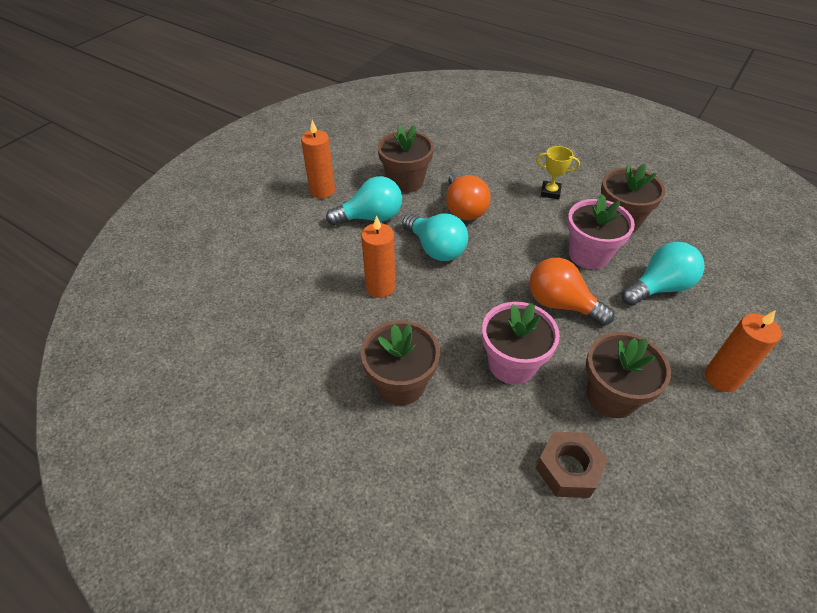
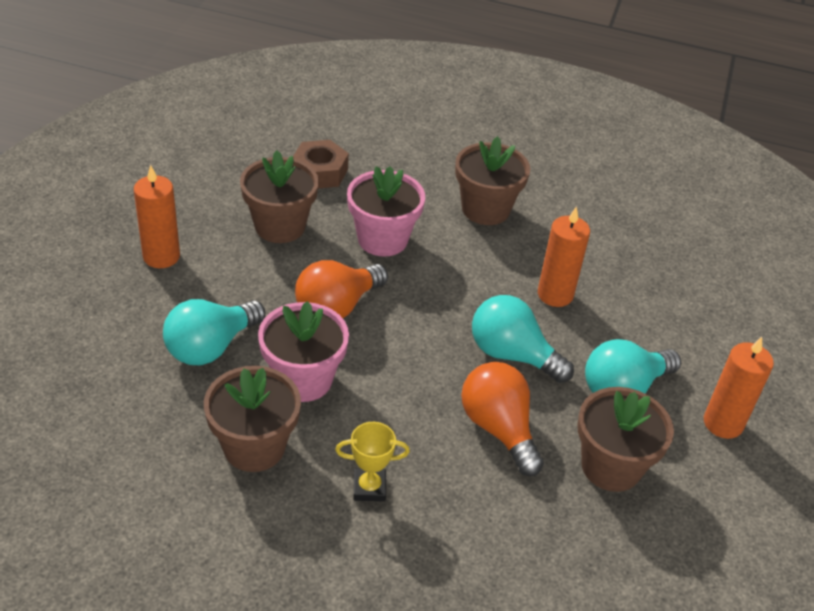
camera: 160 degrees right, 5 degrees down
orange light bulb [529,258,614,326] -> orange light bulb turned 120 degrees clockwise [295,260,388,318]

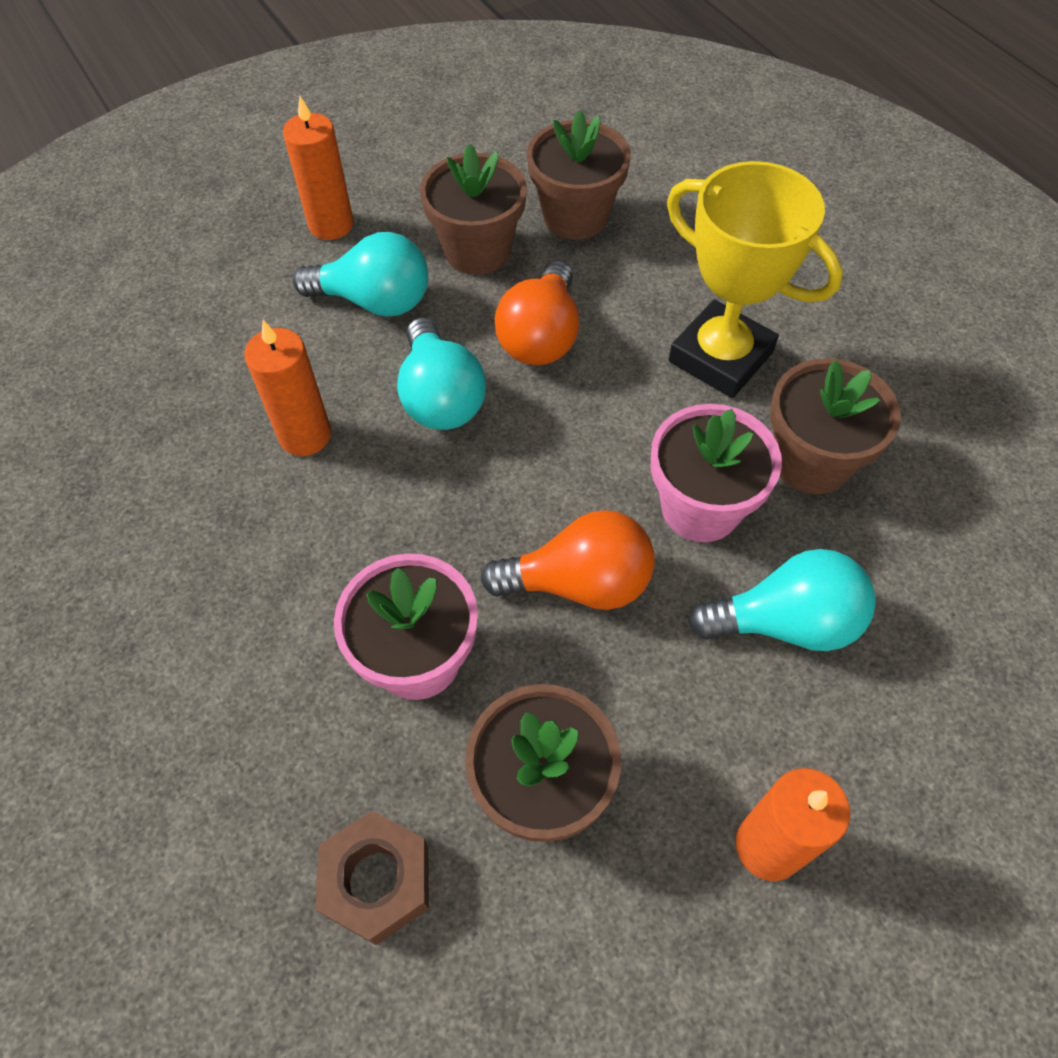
camera: 135 degrees left, 15 degrees up
yellow trophy [335,422,410,501] -> yellow trophy [667,161,843,398], size x2.11
brown flower pot [455,136,530,225] -> brown flower pot moved to [527,110,631,240]

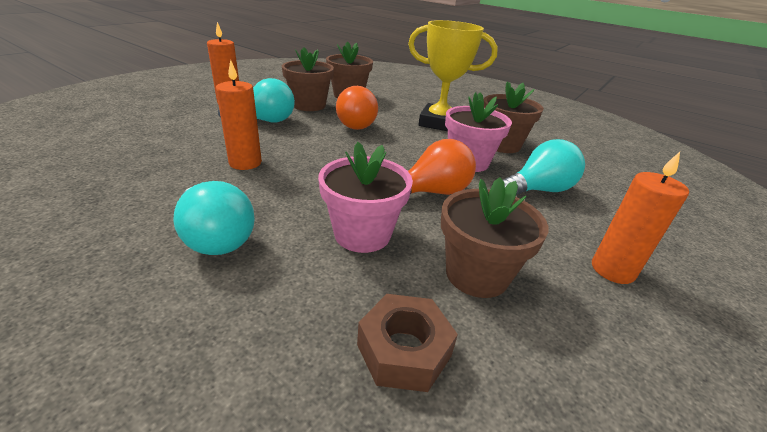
camera: 25 degrees left, 25 degrees down
turquoise light bulb [397,318,486,430] -> turquoise light bulb moved to [173,181,255,255]

